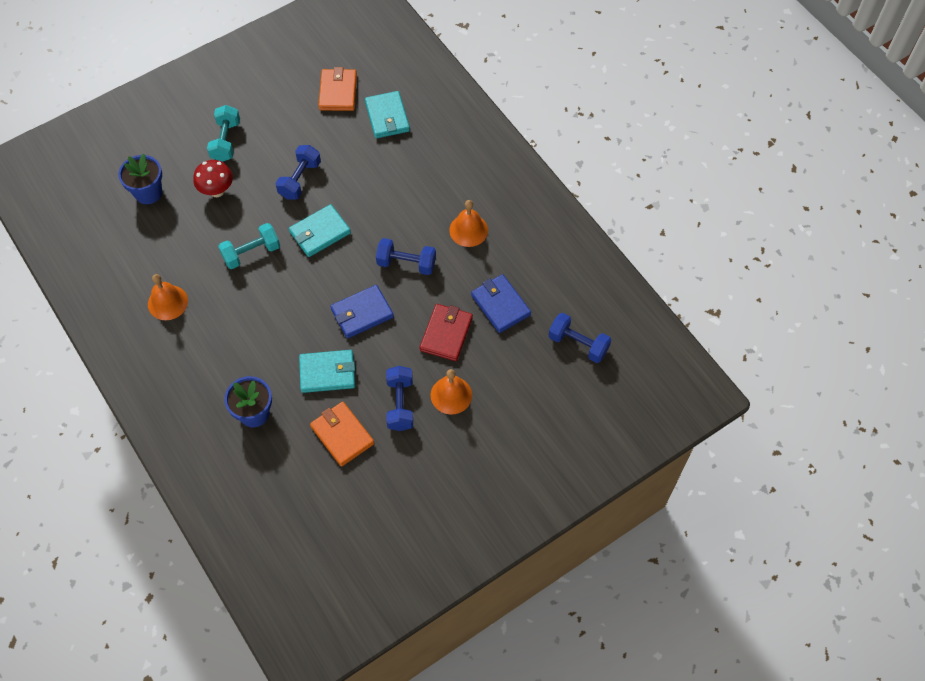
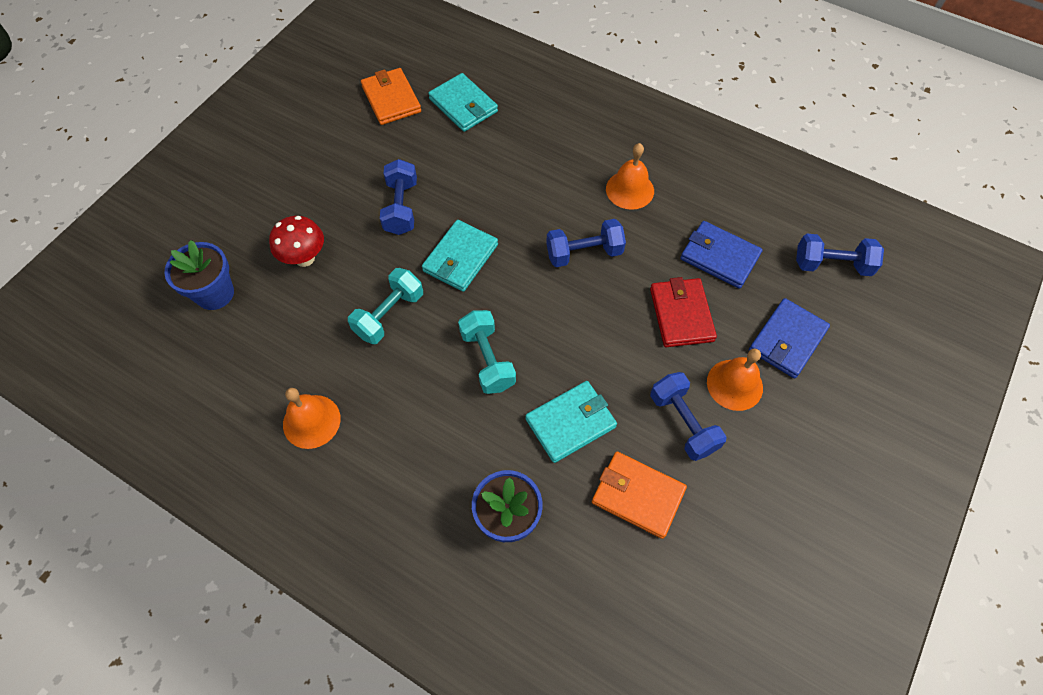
camera: 25 degrees left, 0 degrees up
turquoise dumbbell [207,105,240,162] -> turquoise dumbbell moved to [458,310,516,394]
blue wallet [330,285,394,339] -> blue wallet moved to [749,298,830,378]

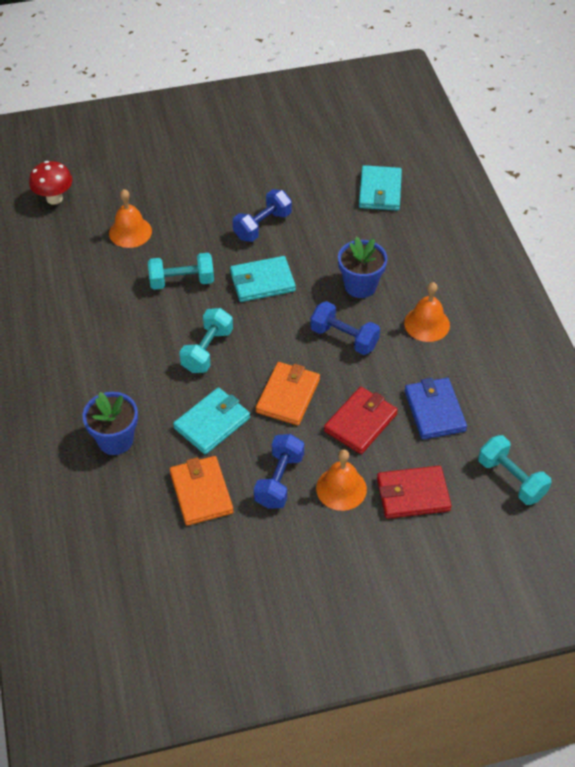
camera: 45 degrees right, 10 degrees down
blue flower pot [164,240,234,310] -> blue flower pot moved to [338,237,387,298]
red mushroom [269,216,324,267] -> red mushroom moved to [29,161,73,204]
orange bell [283,388,340,449] -> orange bell moved to [109,189,152,248]
orange wallet [361,68,421,125] -> orange wallet moved to [256,362,320,425]
turquoise wallet [525,381,617,463] -> turquoise wallet turned 60 degrees counterclockwise [173,387,250,455]
blue wallet [749,298,830,378] -> red wallet [377,466,452,519]
blue dumbbell [796,234,884,276] -> turquoise dumbbell [478,435,552,505]

